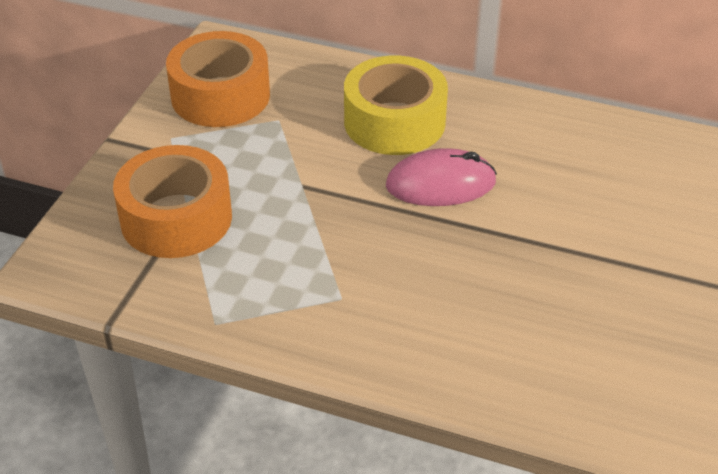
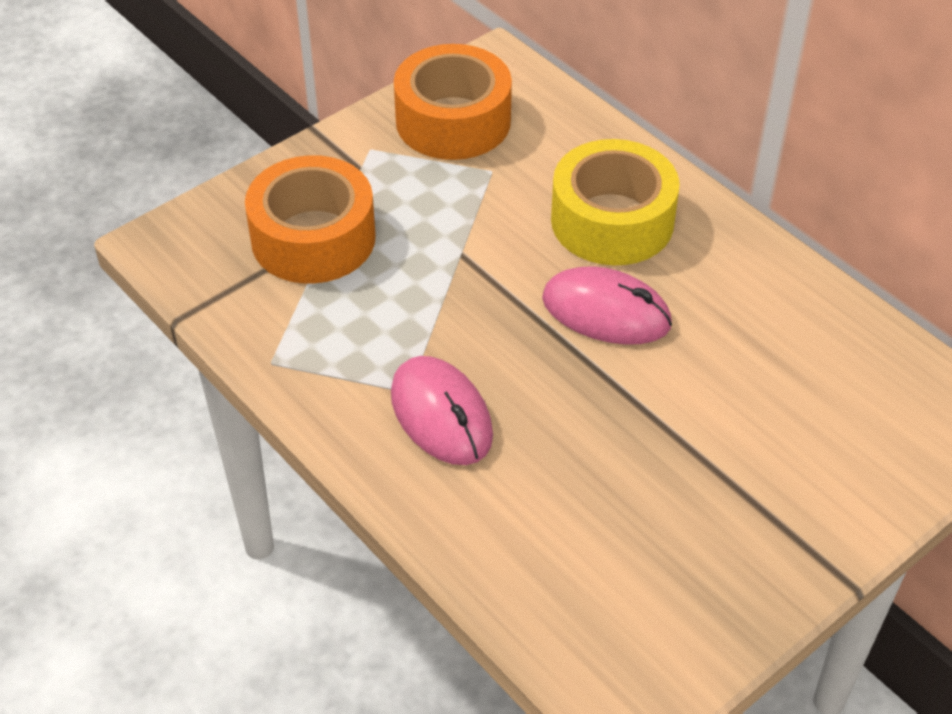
camera: 30 degrees right, 5 degrees up
none -> pink mouse [391,356,493,465]

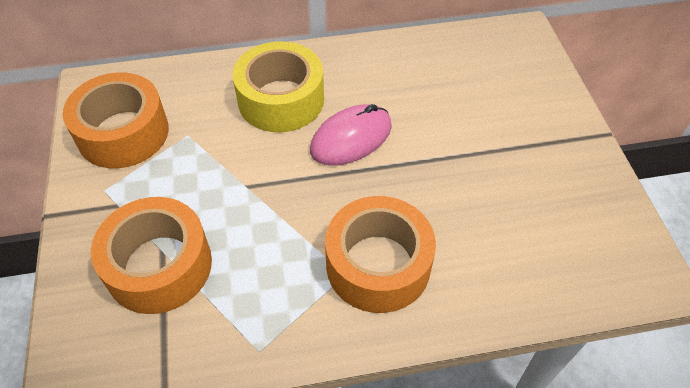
camera: 60 degrees left, 5 degrees up
pink mouse [391,356,493,465] -> orange tape [325,196,436,313]

